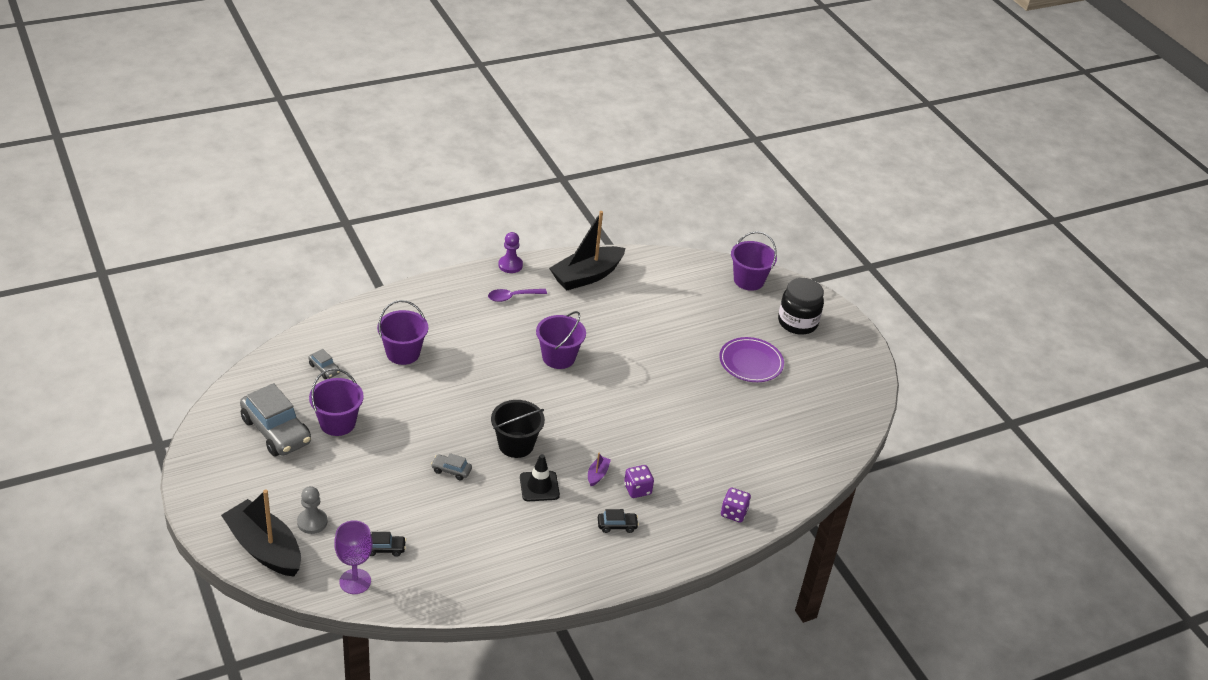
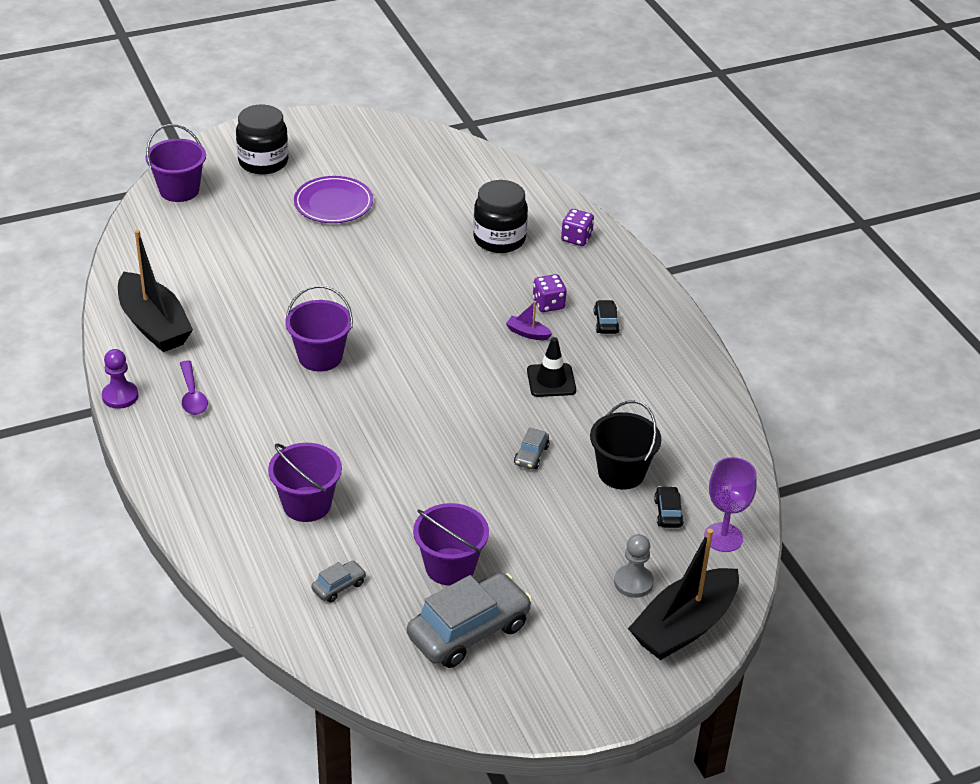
camera: 85 degrees left, 0 degrees up
black bucket [491,400,545,458] -> black bucket moved to [590,400,662,489]
none -> black jar [473,180,528,253]

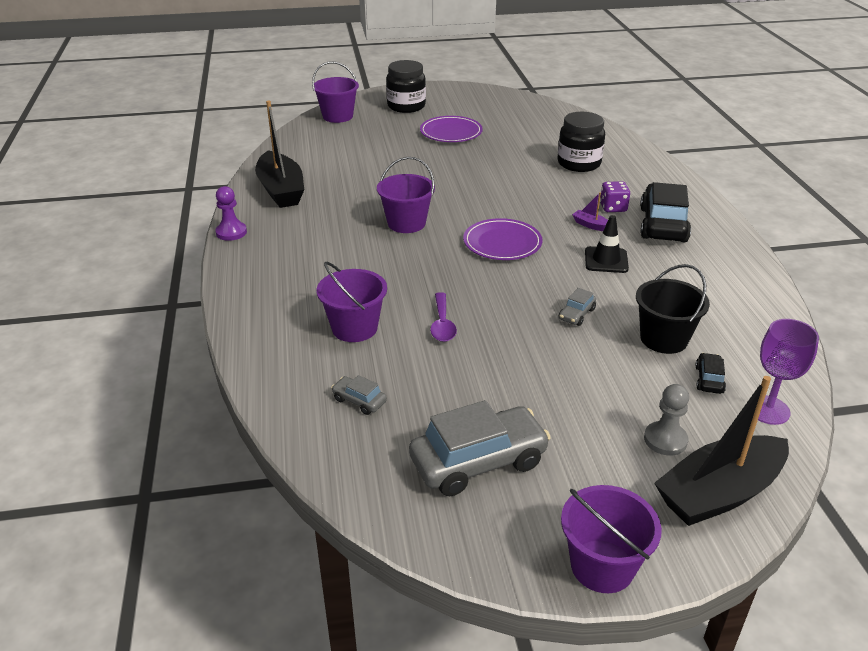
camera: 15 degrees right, 5 degrees down
purple spoon [180,360,208,415] -> purple spoon moved to [430,292,457,342]
grey car [311,561,366,602] -> grey car turned 120 degrees counterclockwise [331,375,387,415]
purple bucket [413,503,489,586] -> purple bucket moved to [561,485,662,593]
purple dice [561,209,594,246] -> none
black car [593,300,620,334] -> black car [640,182,691,242], size x2.23
none -> purple plate [463,218,542,260]

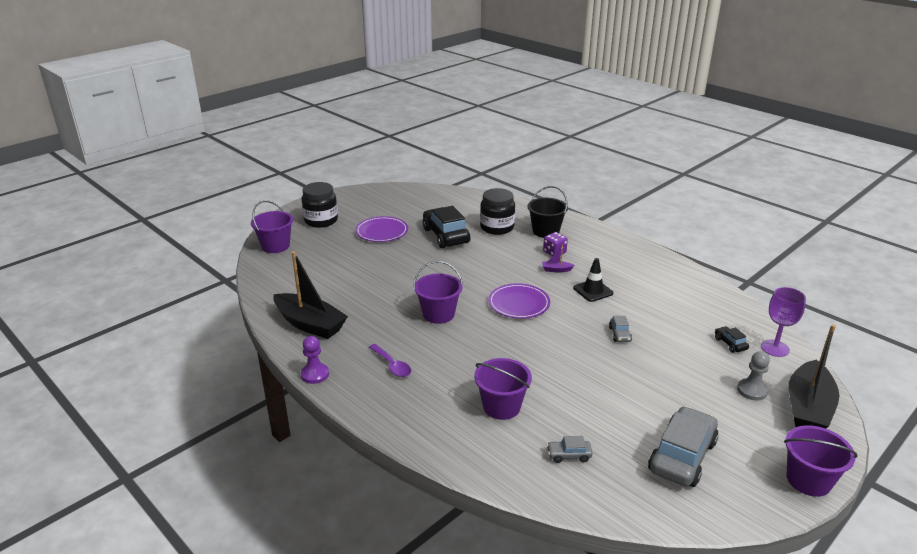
camera: 35 degrees left, 5 degrees down
purple spoon [430,292,457,342] -> purple spoon moved to [369,344,411,377]
black bucket [636,264,710,354] -> black bucket moved to [527,186,568,238]
black car [640,182,691,242] -> black car moved to [423,206,470,248]

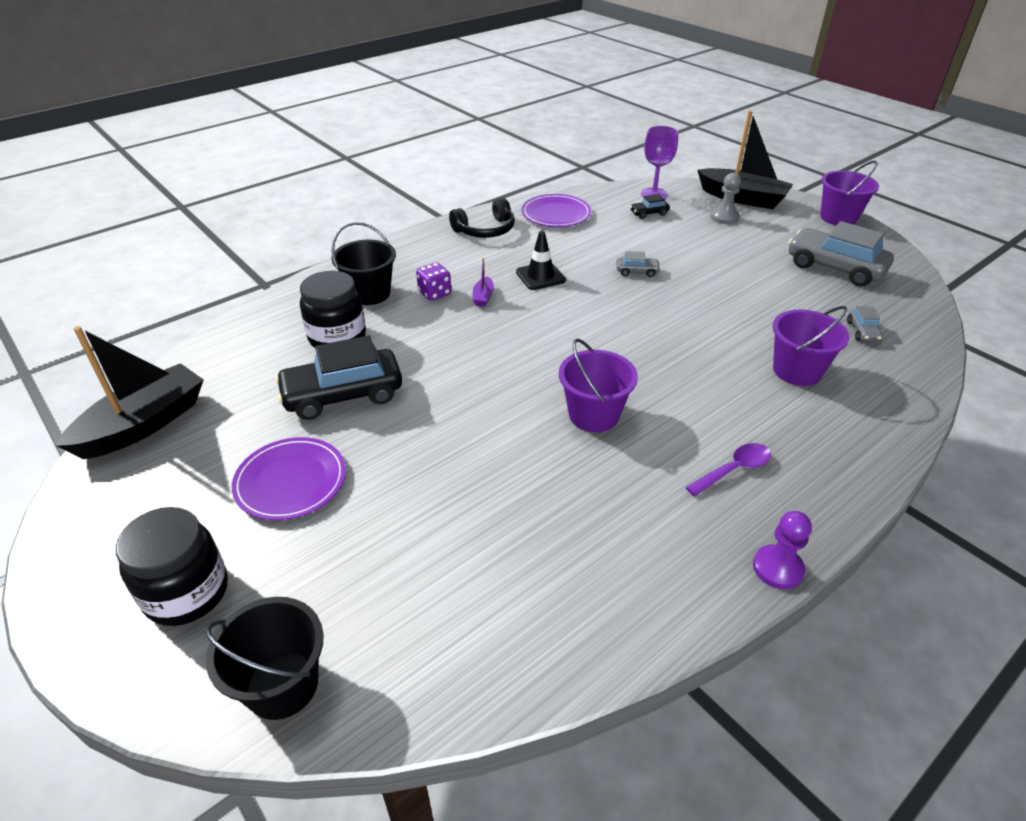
camera: 85 degrees left, 10 degrees up
purple bucket [251,200,293,253] -> black bucket [205,597,324,720]
black boat [273,251,348,339] -> black boat moved to [56,326,204,459]
purple plate [488,283,550,319] -> purple plate moved to [521,194,591,227]
none -> black headphones [449,198,515,238]

